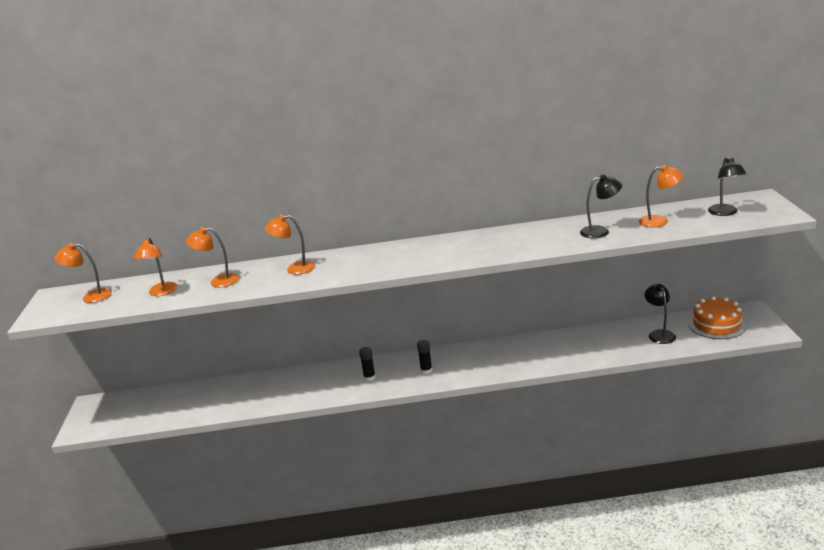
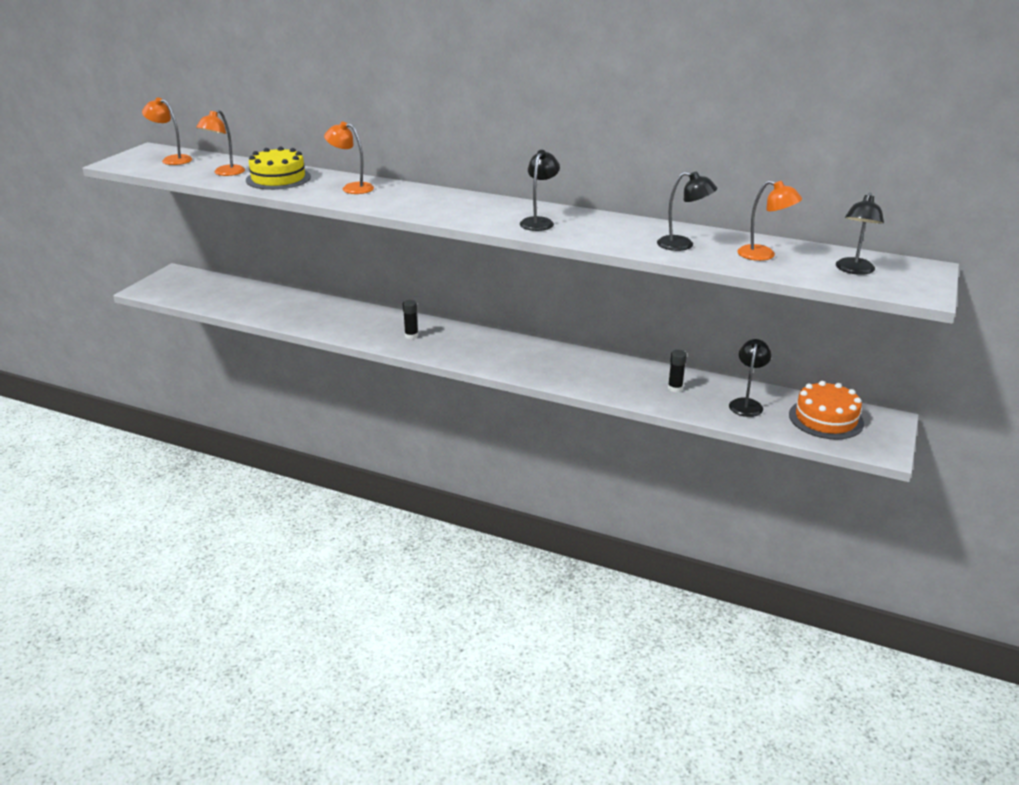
camera: 25 degrees right, 5 degrees up
orange lamp [186,227,239,287] -> yellow cake [246,146,311,190]
black glue stick [417,340,432,374] -> black glue stick moved to [668,350,687,392]
none -> black lamp [520,150,560,231]

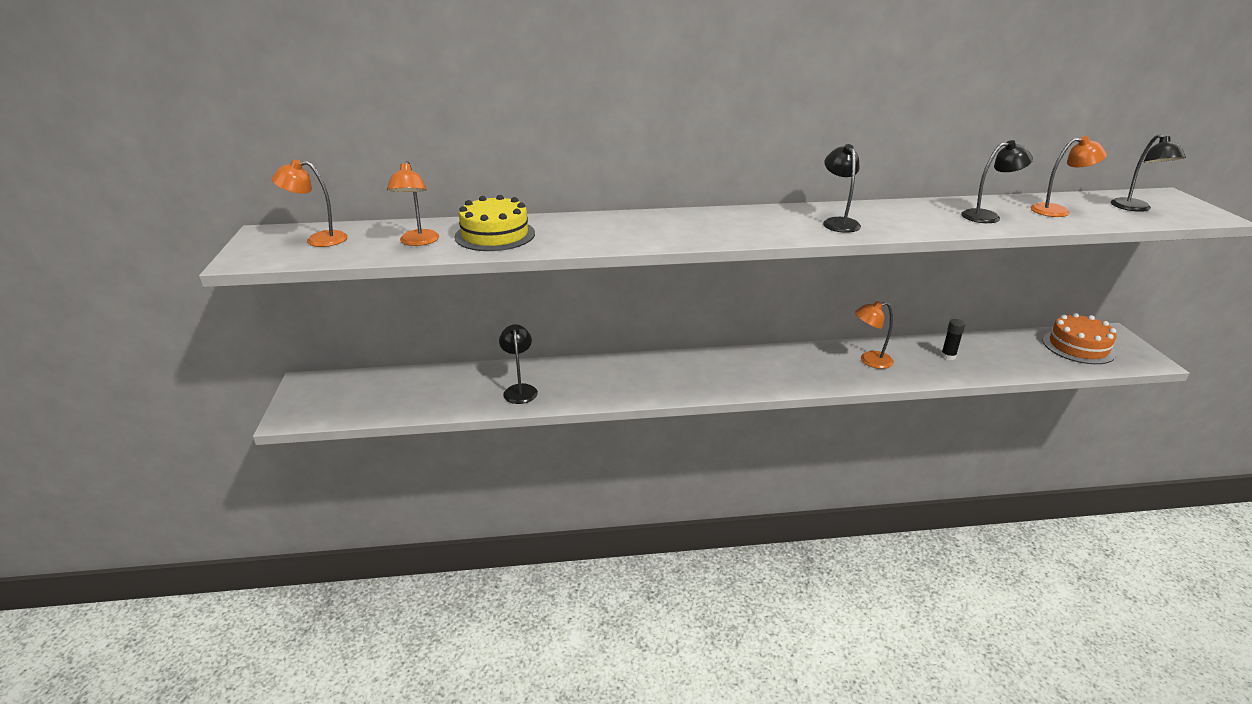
camera: 30 degrees left, 0 degrees up
orange lamp [324,122,374,194] -> orange lamp moved to [855,301,894,369]
black glue stick [403,300,418,339] -> none
black lamp [729,339,772,417] -> black lamp moved to [499,324,538,404]

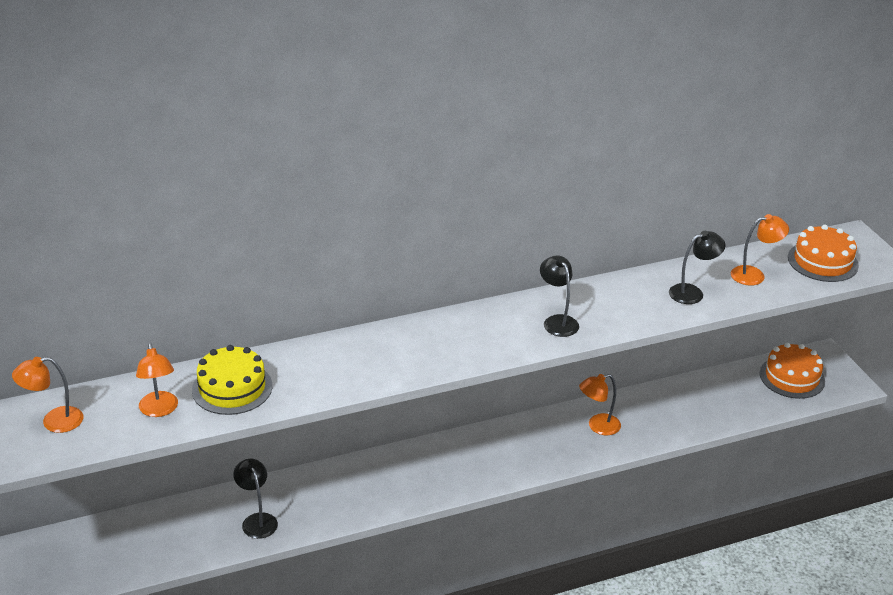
camera: 15 degrees left, 5 degrees up
black glue stick [941,319,965,360] -> none
black lamp [1111,134,1186,212] -> orange cake [788,225,859,282]

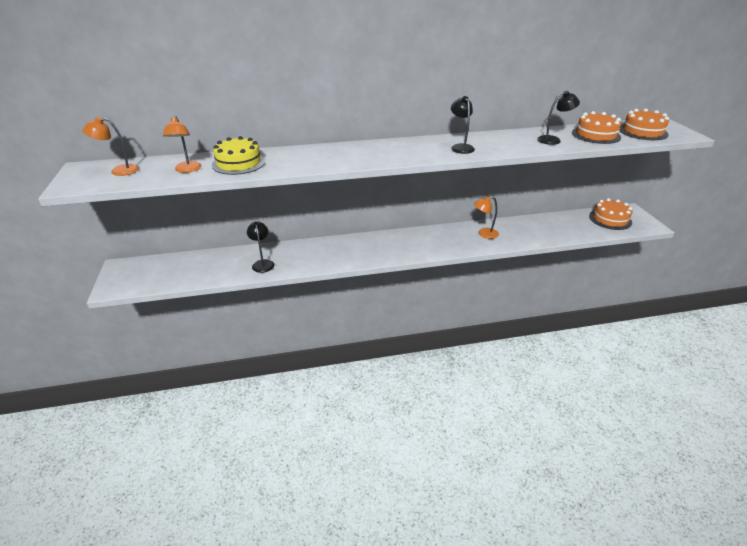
camera: 10 degrees right, 0 degrees up
orange lamp [731,214,789,286] -> orange cake [572,111,621,144]

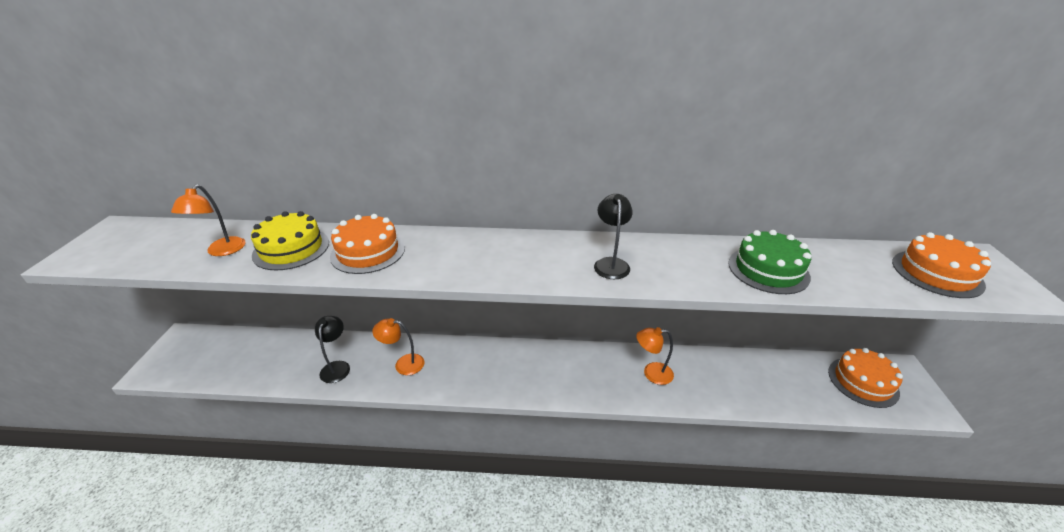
camera: 15 degrees right, 0 degrees up
orange lamp [82,117,139,176] -> orange lamp moved to [372,318,424,375]
black lamp [537,91,580,145] -> green cake [728,230,811,294]
orange cake [572,111,621,144] -> orange cake moved to [330,214,405,274]

